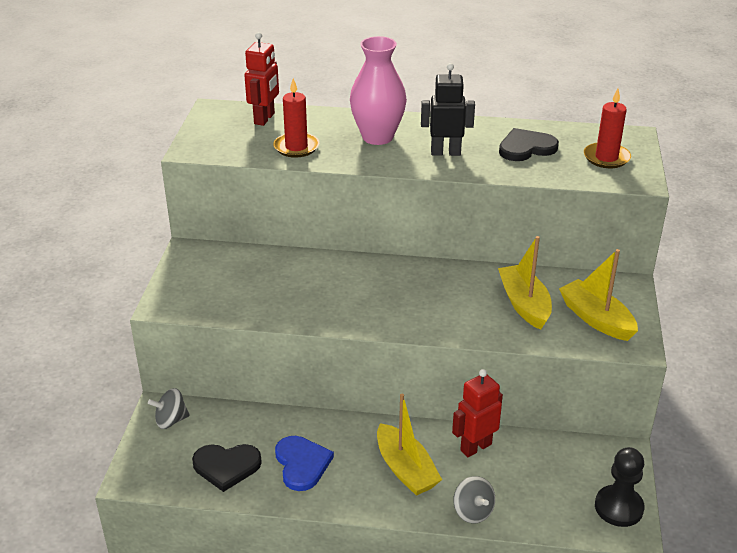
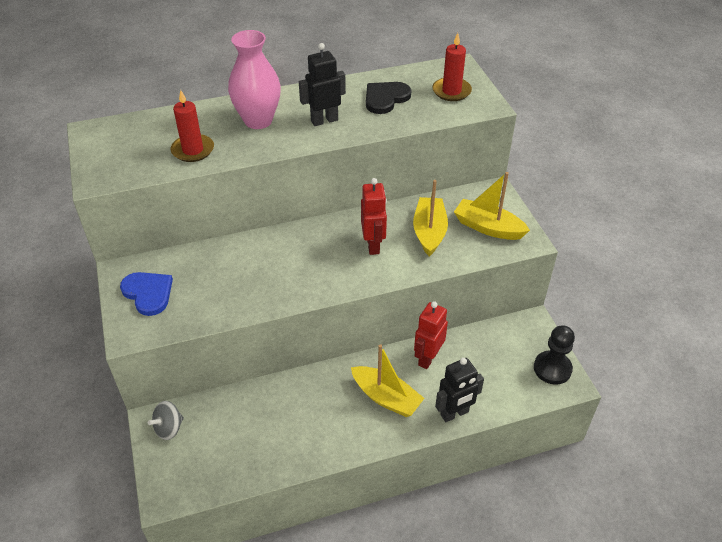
camera: 25 degrees left, 10 degrees up
black heart [192,444,262,492] -> none
red robot [244,32,279,126] -> red robot moved to [361,178,387,255]
blue heart [275,436,334,491] -> blue heart moved to [120,272,173,316]
grey spinning top [453,476,495,524] -> black robot [435,358,484,422]
yellow boat [498,236,552,330] -> yellow boat turned 45 degrees clockwise [413,180,448,257]

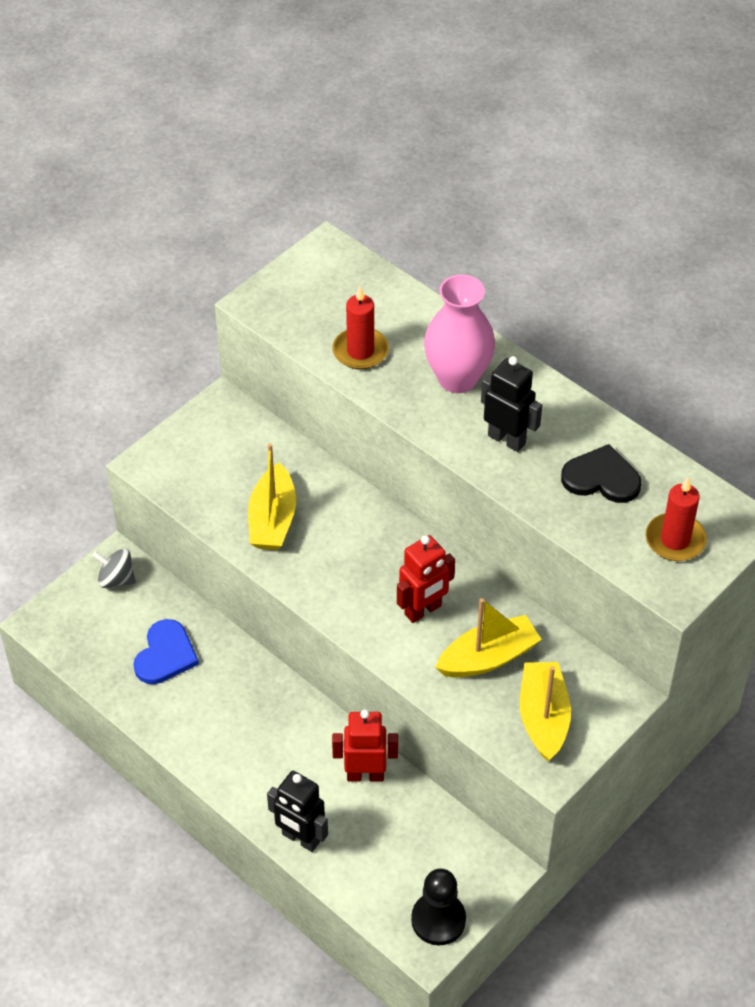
camera: 60 degrees right, 5 degrees up
blue heart [120,272,173,316] -> blue heart moved to [133,619,199,684]
yellow boat [351,344,425,417] -> yellow boat moved to [248,443,296,550]

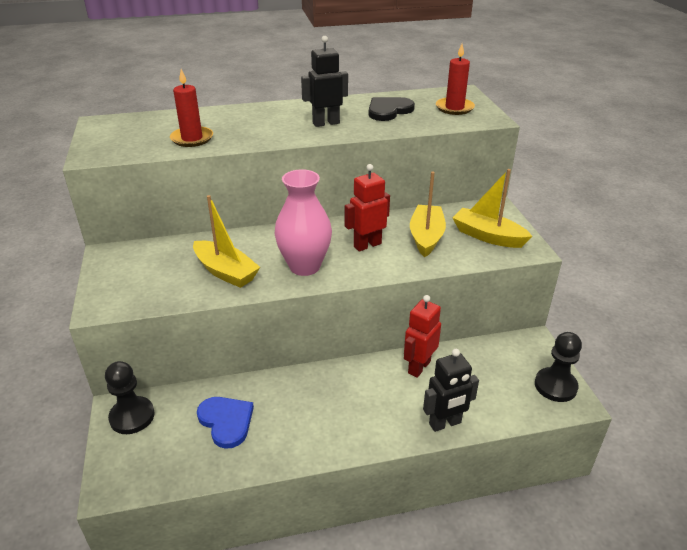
camera: 55 degrees left, 15 degrees down
grey spinning top [93,549,136,588] -> black pawn [105,361,155,434]
red robot [397,535,455,623] -> red robot turned 120 degrees counterclockwise [345,164,390,252]
pink vase [424,274,495,393] -> pink vase moved to [274,169,332,276]

